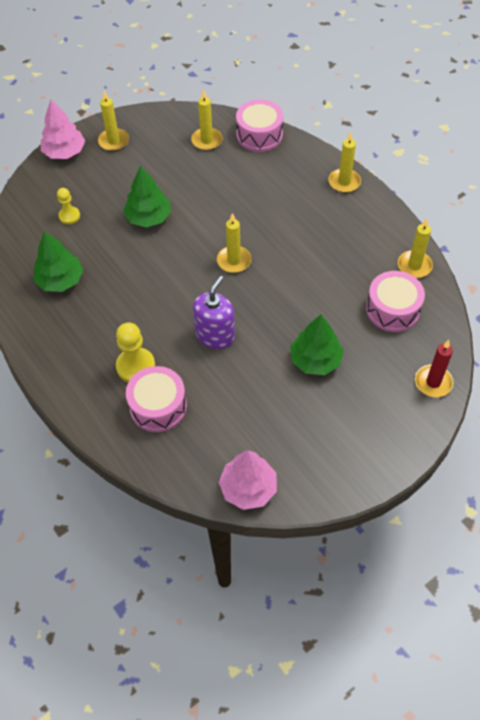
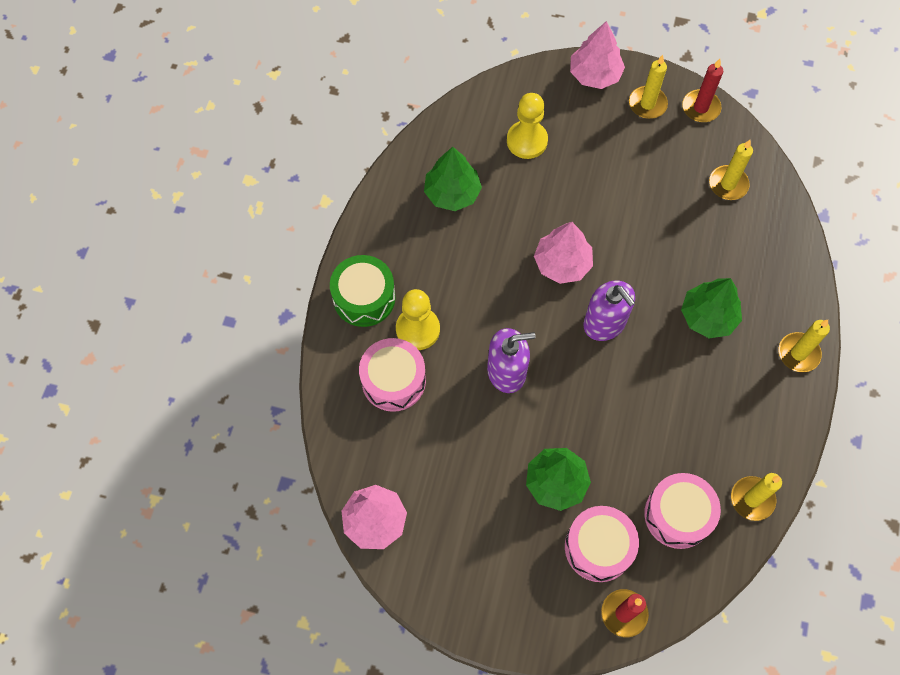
camera: 50 degrees right, 10 degrees up
yellow pawn [57,188,80,224] -> yellow pawn [507,93,548,159], size x1.63
green tree [123,166,171,227] -> green tree moved to [681,278,742,338]
yellow candle [217,213,251,273] -> purple soap dispenser [583,281,635,341]
pink drum [236,99,283,152] -> pink drum moved to [565,506,639,582]
none -> green drum [330,255,396,327]
none -> pink tree [534,222,593,284]
none -> red candle [682,59,723,122]

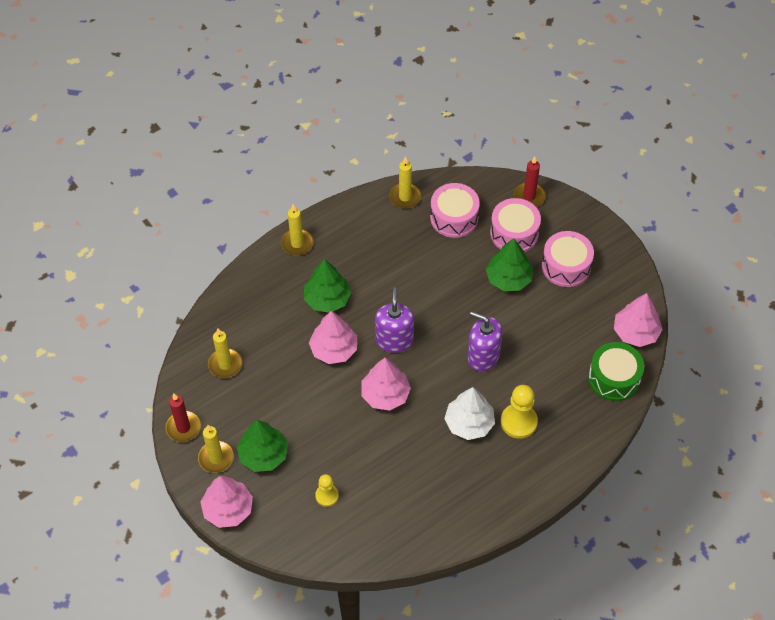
camera: 140 degrees left, 10 degrees down
green drum [330,255,396,327] -> green drum moved to [588,342,644,401]
pink drum [359,338,426,412] -> pink drum moved to [542,231,594,287]
green tree [424,147,482,211] -> green tree moved to [237,420,288,472]
yellow pawn [507,93,548,159] -> yellow pawn [315,474,339,507], size x0.61
none -> pink tree [309,311,357,364]
none -> white tree [444,387,495,440]

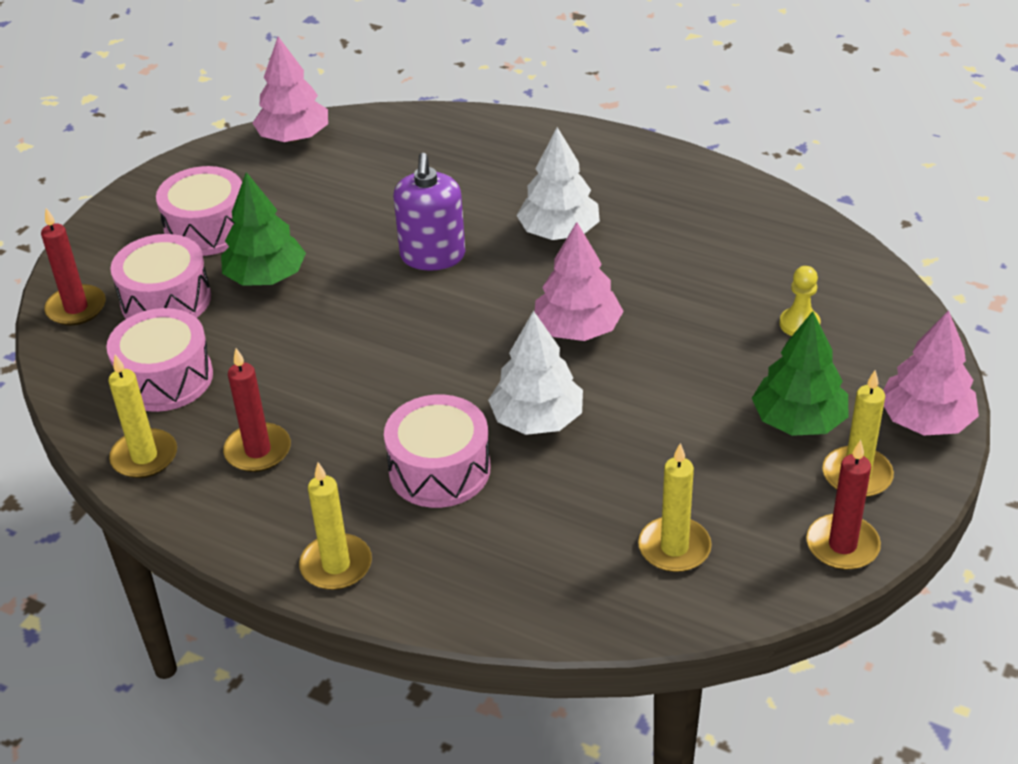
camera: 115 degrees left, 15 degrees down
green tree [304,259,351,313] -> pink drum [384,395,491,508]
pink tree [309,311,357,364] -> white tree [488,310,583,435]
purple soap dispenser [375,288,414,353] -> none
yellow pawn [501,385,538,439] -> none
green drum [588,342,644,401] -> none
none -> red candle [223,348,291,472]

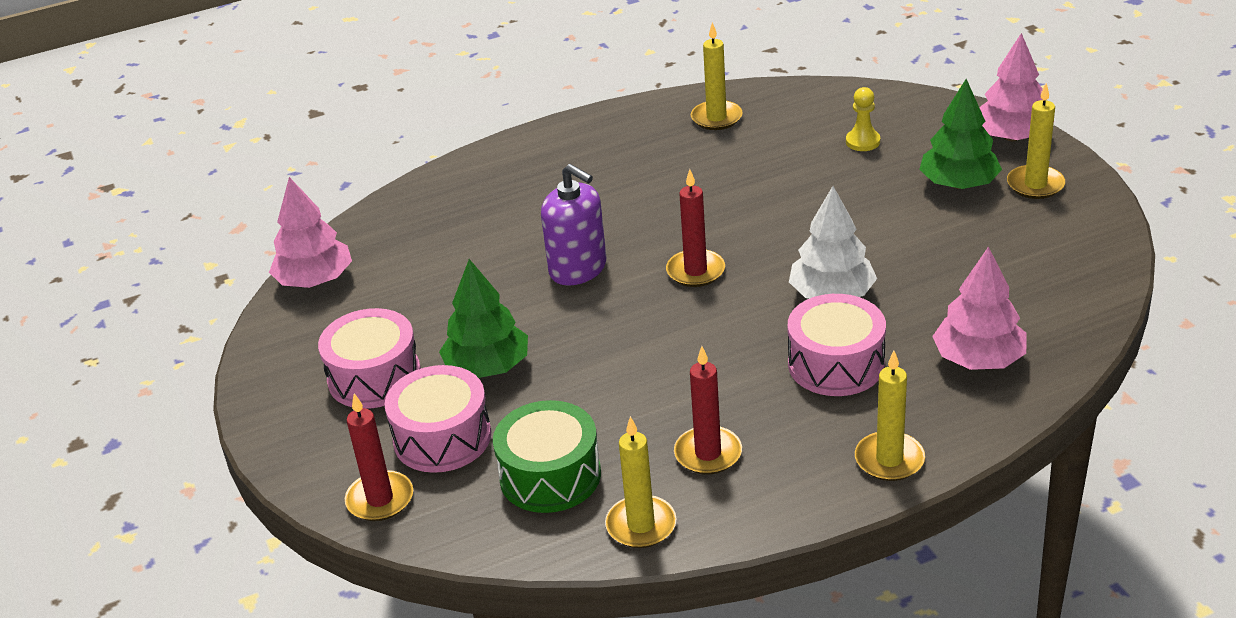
camera: 50 degrees left, 5 degrees down
pink drum [106,308,213,412] -> green drum [493,400,601,513]
white tree [516,127,600,240] -> none
pink tree [535,222,624,341] -> pink tree moved to [932,247,1027,370]
yellow candle [638,443,712,572] -> yellow candle moved to [691,22,743,130]
red candle [806,440,881,570] -> red candle moved to [666,169,725,287]

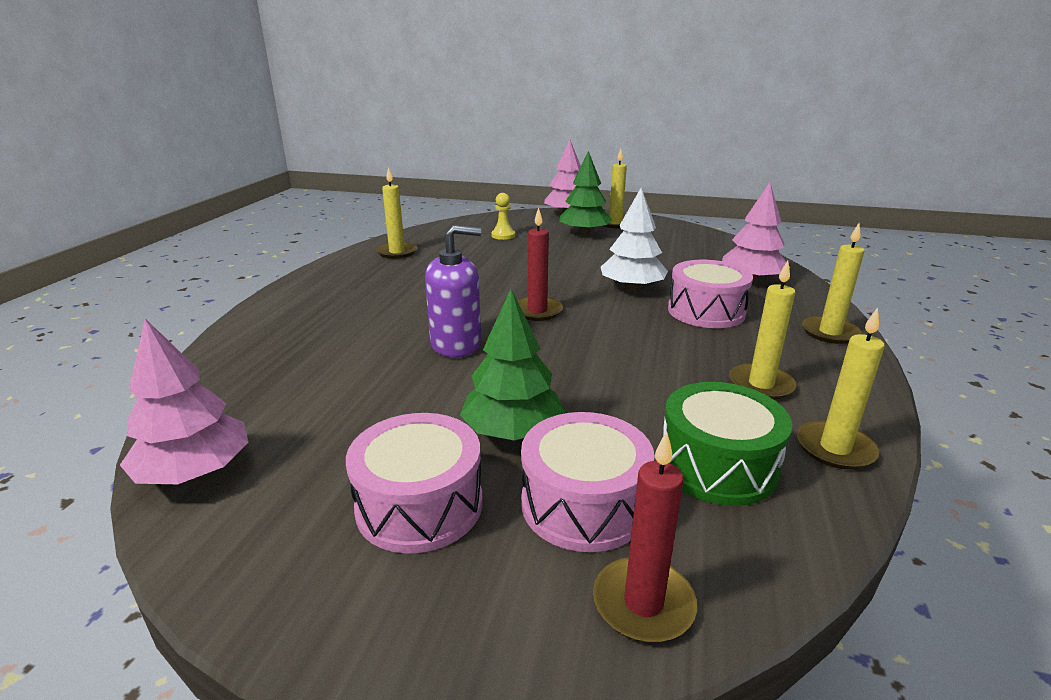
camera: 55 degrees left, 10 degrees down
red candle [674,346,742,475] -> yellow candle [729,260,796,400]

